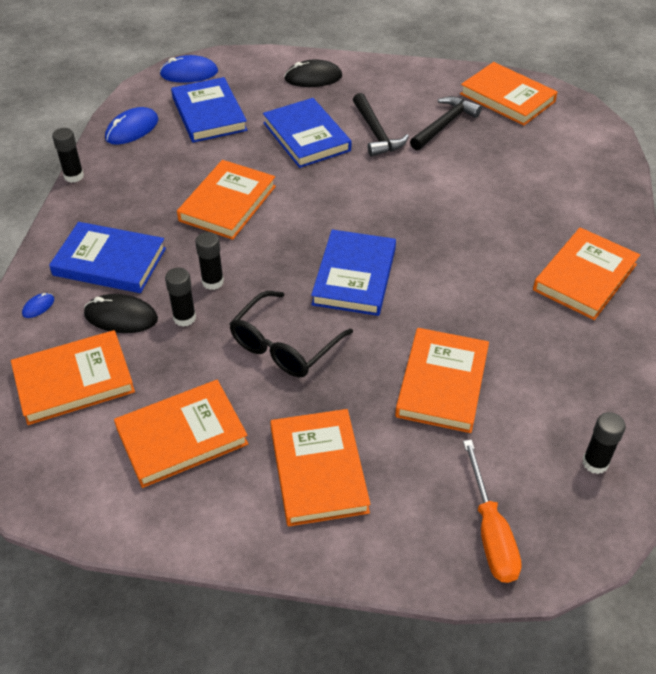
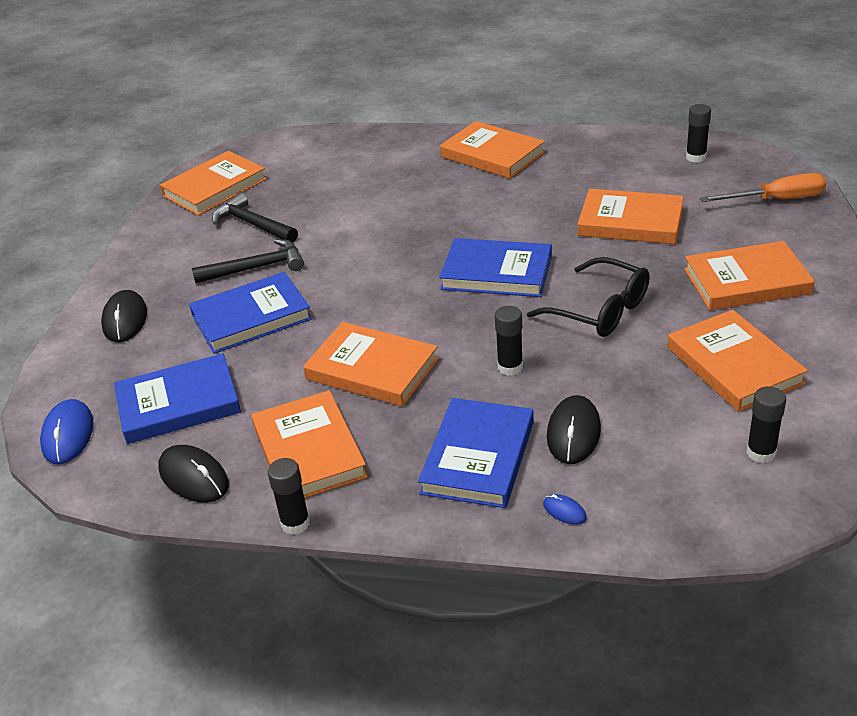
camera: 85 degrees left, 10 degrees down
orange book [11,330,135,425] -> orange book moved to [251,390,368,498]
blue mouse [105,107,158,145] -> black mouse [158,445,229,503]
black glue stick [165,268,196,326] -> black glue stick moved to [747,386,786,463]

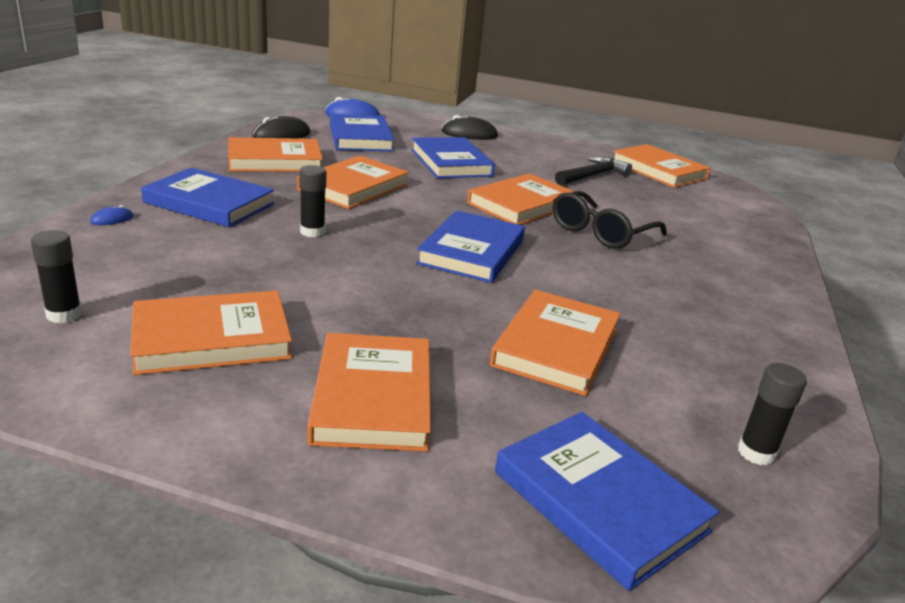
camera: 90 degrees right, 10 degrees down
black hammer [192,239,304,283] -> none
black glue stick [267,458,310,535] -> none
orange book [440,121,545,179] -> orange book moved to [467,173,574,225]
black glasses [527,257,650,337] -> black glasses moved to [552,191,667,249]
black mouse [547,395,601,464] -> none
orange screwdriver [700,173,826,202] -> blue book [495,412,719,591]

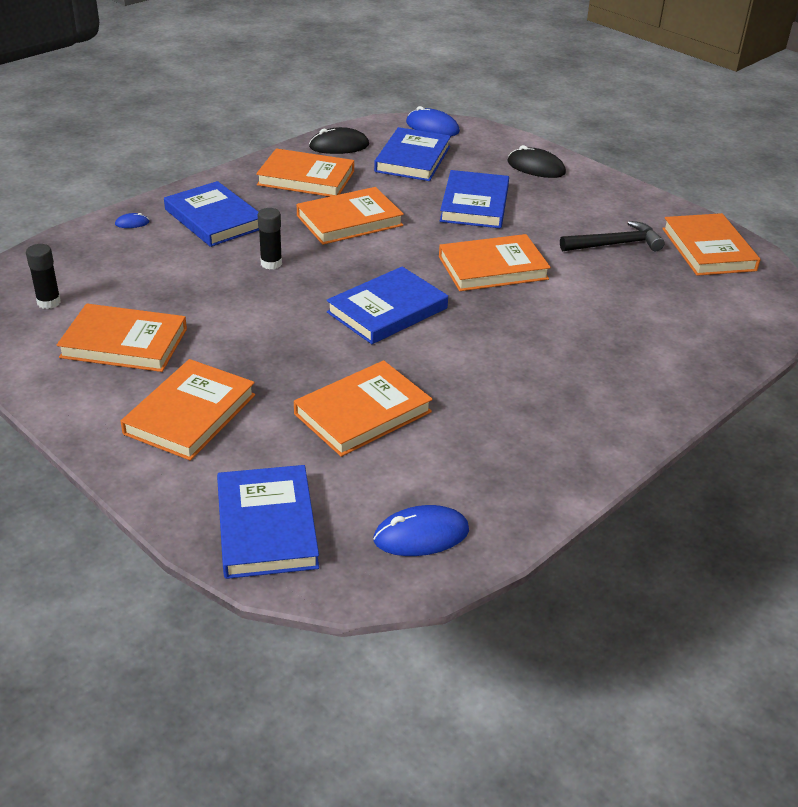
camera: 30 degrees right, 10 degrees up
black glasses [552,191,667,249] -> none
black glue stick [738,363,807,466] -> blue mouse [373,505,469,556]

